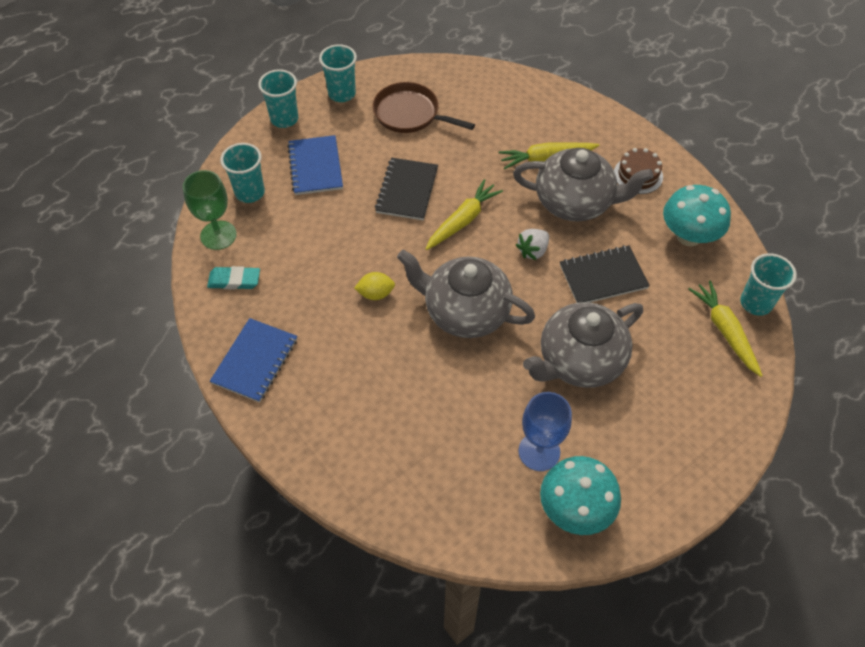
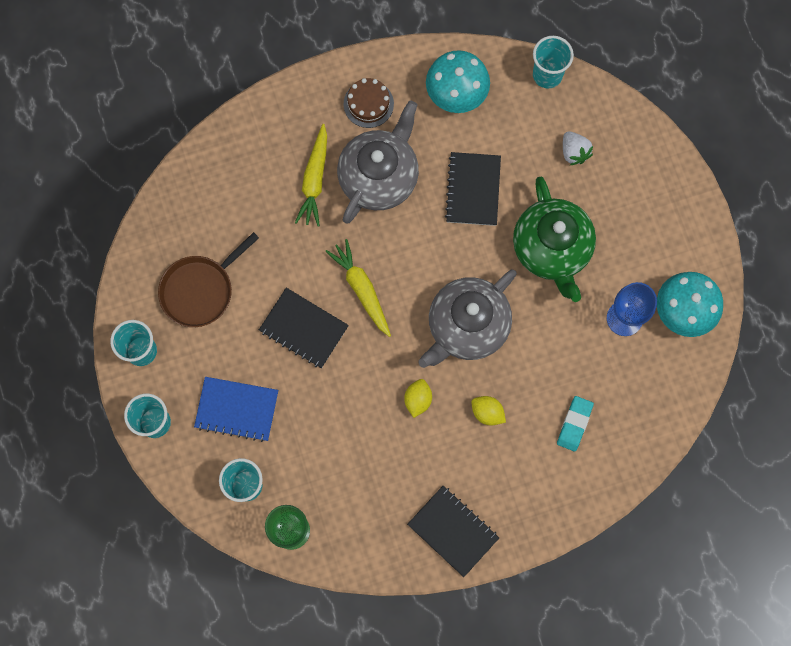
camera: 70 degrees left, 20 degrees up
turquoise eraser [207,266,260,289] -> turquoise eraser moved to [557,396,594,451]
blue notebook [210,318,297,403] -> black notebook [407,486,499,577]
white strawberry [516,229,549,260] -> white strawberry moved to [563,131,593,165]
grey teapot [523,302,643,388] -> green teapot [513,177,596,302]
yellow carrot [688,280,763,377] -> none
none -> yellow lemon [471,396,506,426]

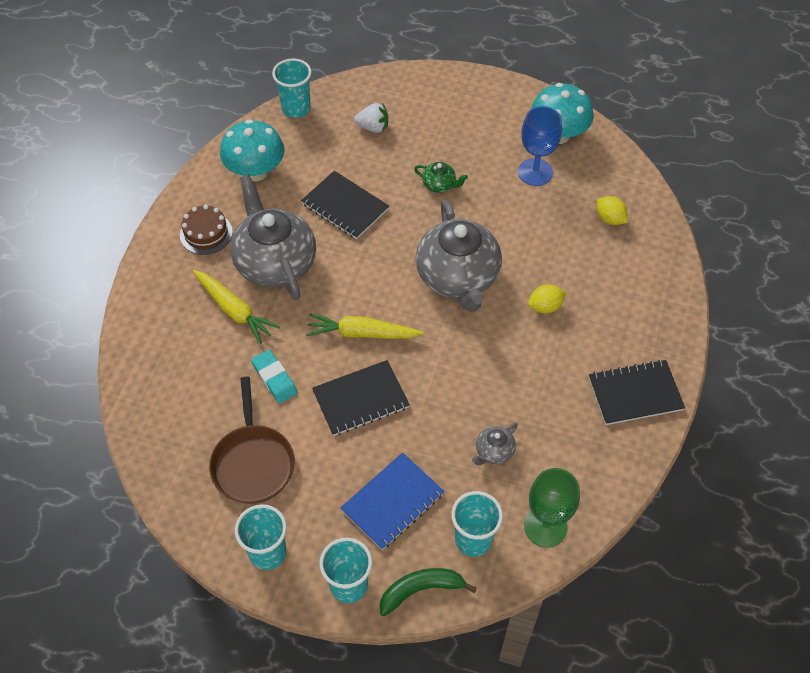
camera: 55 degrees left, 20 degrees down
yellow lemon [404,379,432,418] -> yellow lemon moved to [597,196,628,225]
green teapot [513,177,596,302] -> green teapot [414,162,468,193], size x0.42
turquoise eraser [557,396,594,451] -> turquoise eraser moved to [251,350,298,403]
none -> green banana [380,568,477,616]
none -> grey teapot [472,423,518,465]

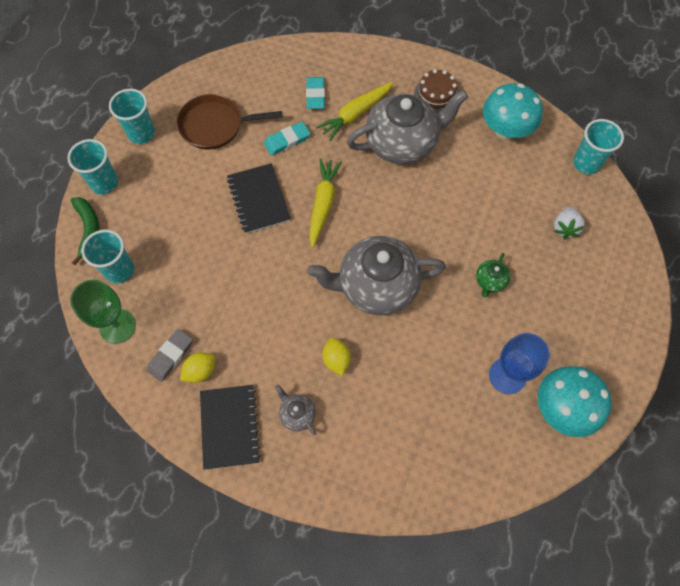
camera: 95 degrees right, 10 degrees up
black notebook [301,171,389,239] -> none
blue notebook [340,452,444,550] -> none
grey teapot [472,423,518,465] -> grey teapot moved to [275,385,316,435]
yellow lemon [597,196,628,225] -> yellow lemon moved to [180,353,216,383]
none -> grey eraser [147,329,193,382]
none -> turquoise eraser [306,77,325,109]

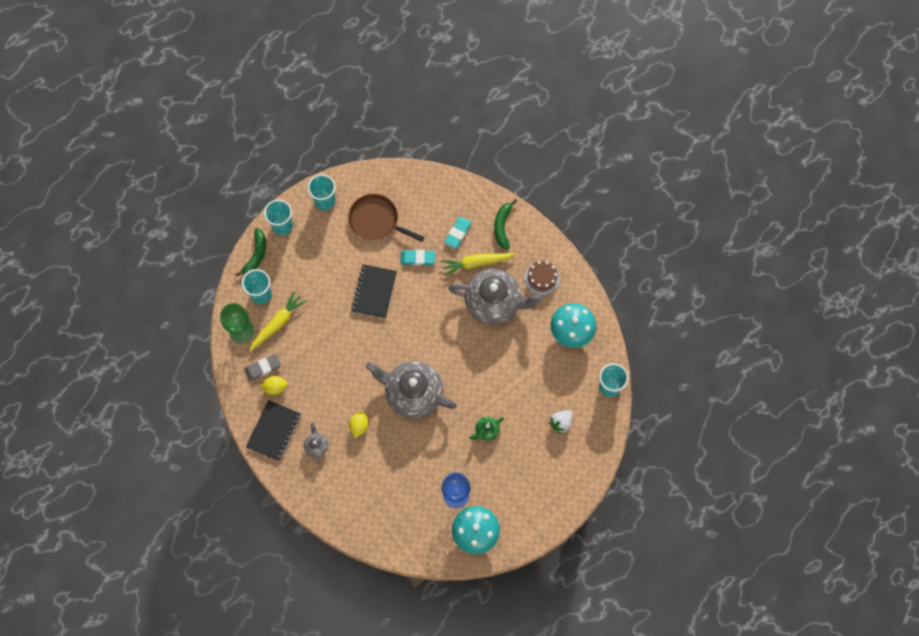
camera: 30 degrees right, 5 degrees up
yellow carrot [309,158,342,248] -> yellow carrot moved to [249,291,307,352]
none -> green banana [494,199,517,250]

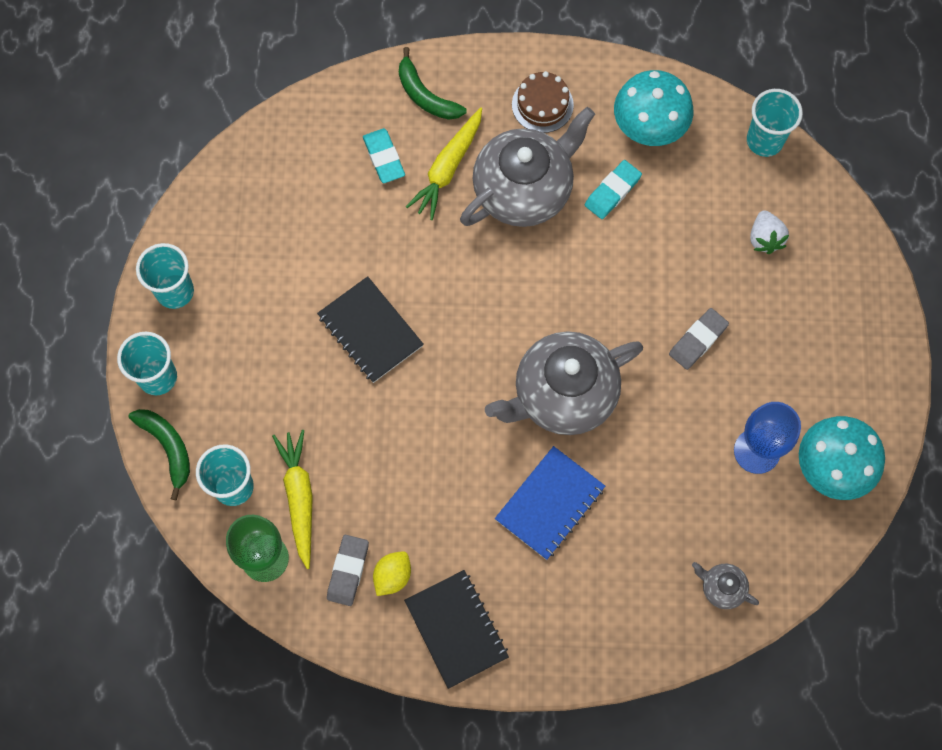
camera: 50 degrees left, 0 degrees up
grey teapot [304,422,328,464] -> grey teapot moved to [692,562,759,609]
brown pan [348,194,424,242] -> none
yellow lemon [349,411,369,438] -> blue notebook [495,446,605,560]
turquoise eraser [400,250,435,266] -> turquoise eraser moved to [585,160,642,219]
green teapot [469,417,504,441] -> grey eraser [669,308,729,370]

